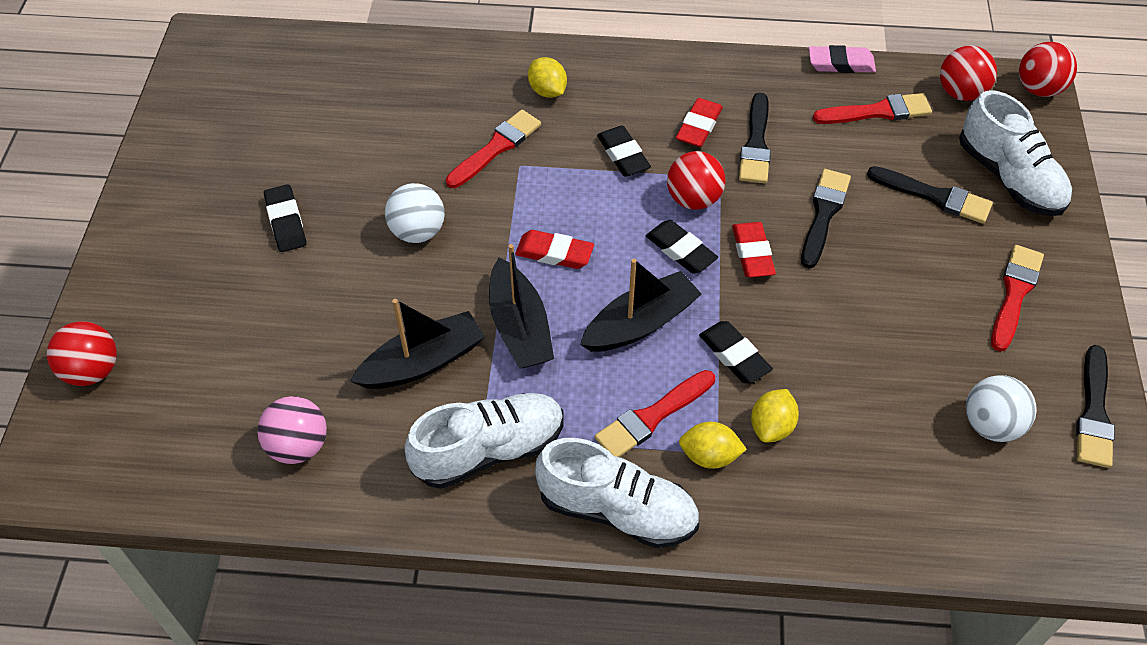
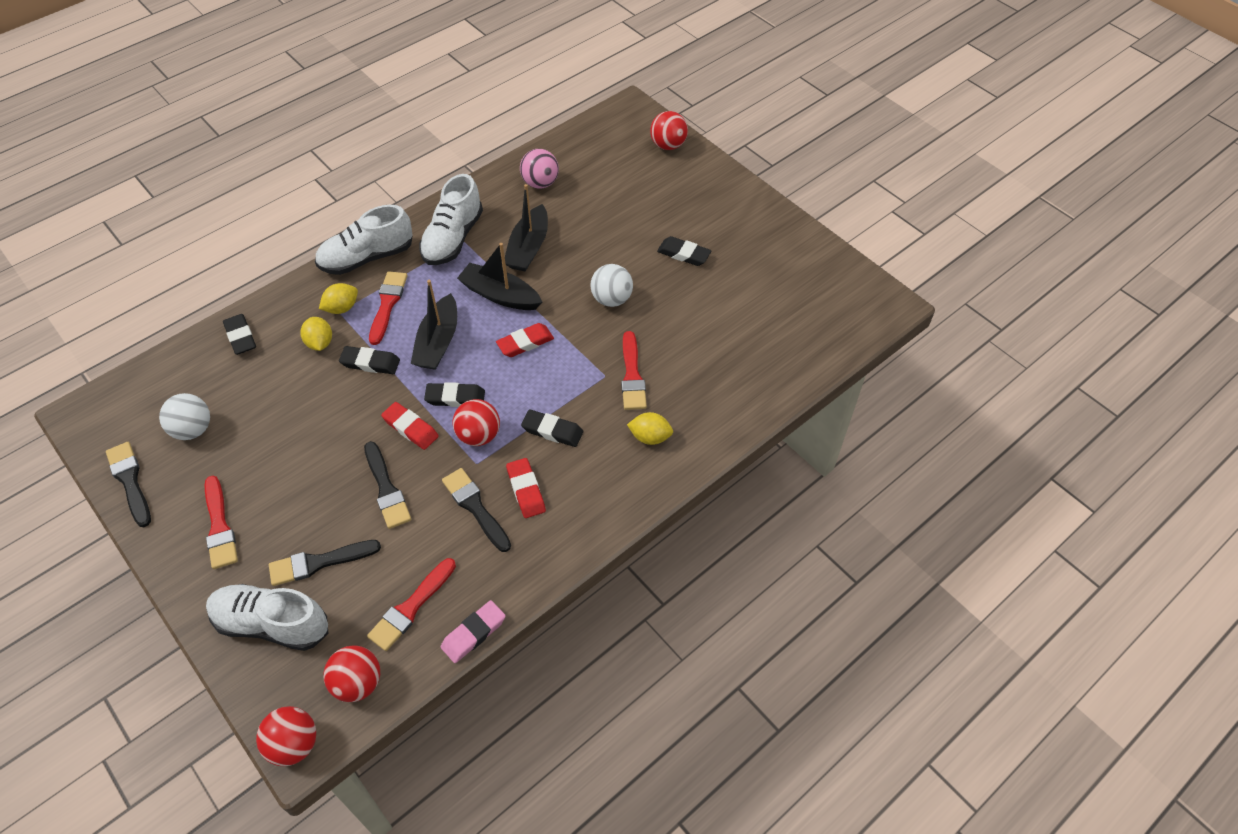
camera: 135 degrees right, 0 degrees up
none -> black eraser [223,314,256,355]

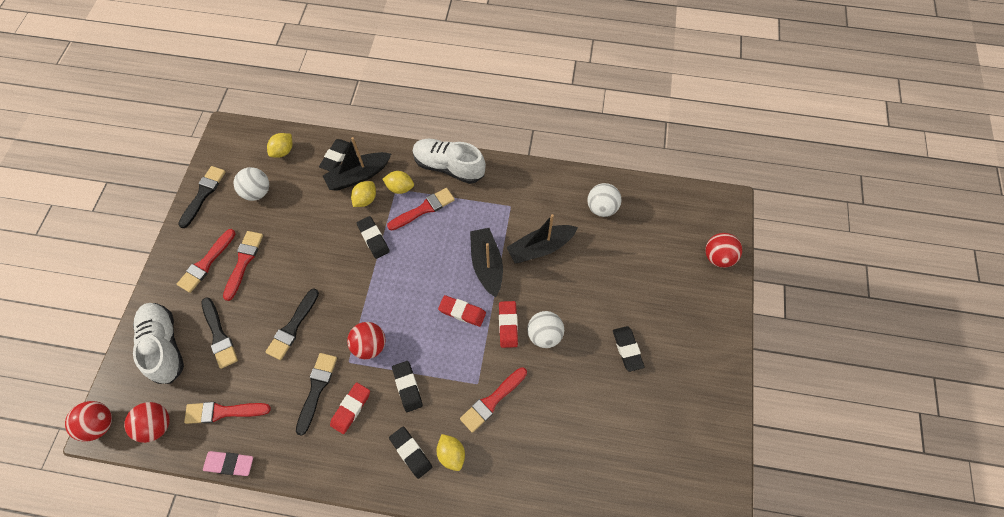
camera: 50 degrees right, 10 degrees up
black brush [269,540,381,586] -> black brush turned 150 degrees counterclockwise [201,297,238,369]
red eraser [381,402,439,450] -> red eraser moved to [499,301,518,348]
black boat [411,280,457,370] -> black boat moved to [323,137,391,191]
white shoe [419,174,483,265] -> none
black eraser [424,382,485,407] -> black eraser moved to [389,427,432,479]
pink ball [520,149,559,189] -> white ball [587,183,622,217]
none -> red brush [223,231,263,301]
none -> yellow lemon [267,133,292,158]

